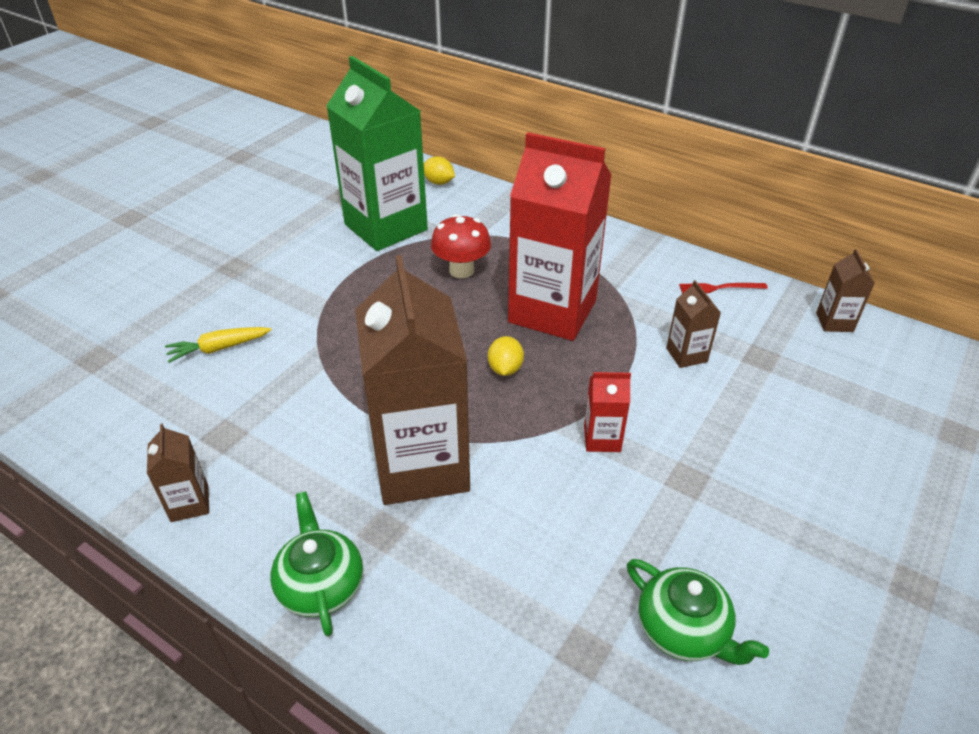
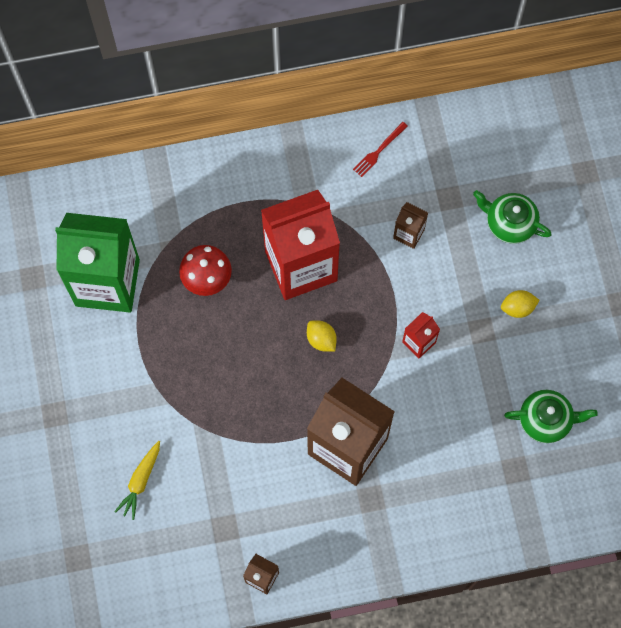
camera: 45 degrees left, 30 degrees up
green teapot [270,492,363,636] -> green teapot moved to [473,190,552,244]
yellow lemon [423,157,455,185] -> yellow lemon moved to [501,290,540,318]
brown carton [816,249,875,332] -> none

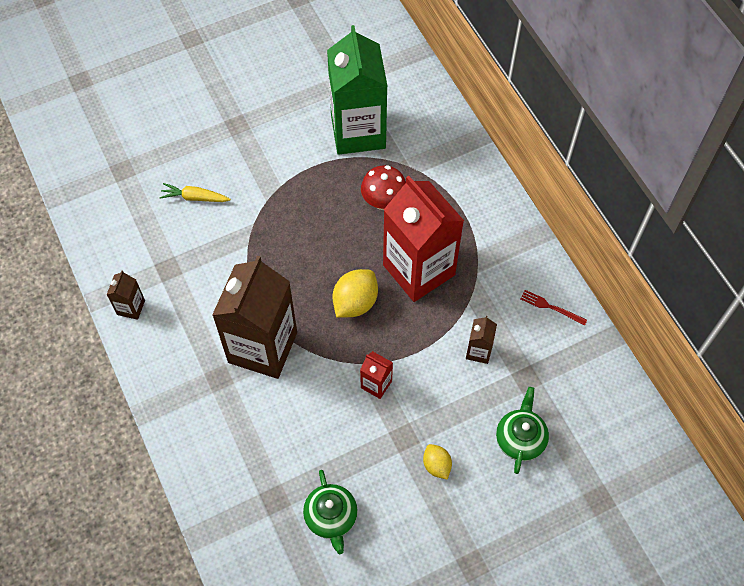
camera: 75 degrees right, 10 degrees down
yellow lemon [307,320,337,352] -> yellow lemon [333,269,378,318], size x1.66

